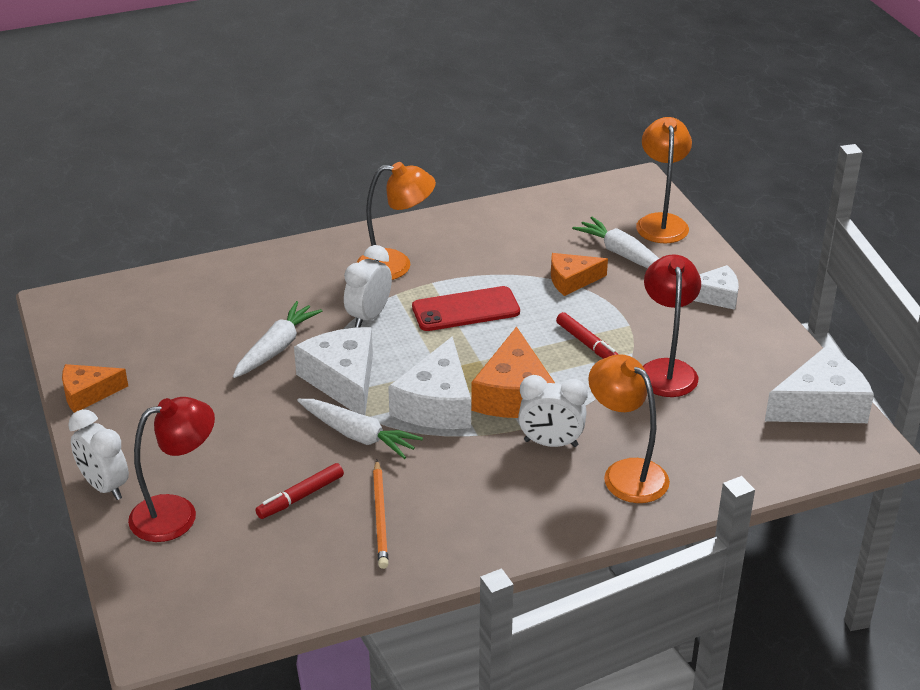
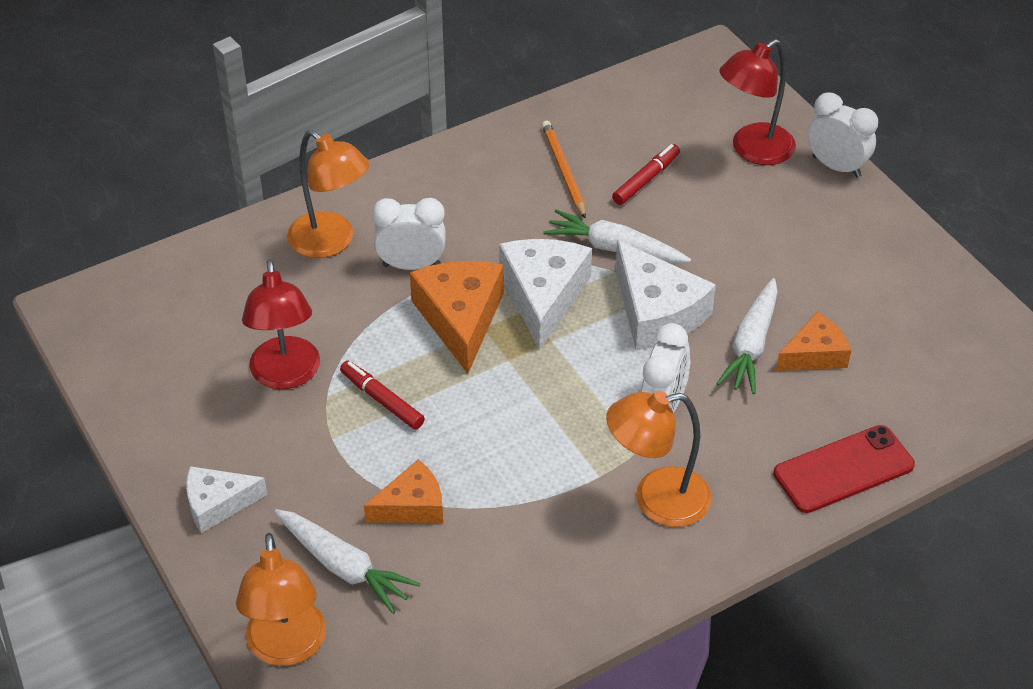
camera: 170 degrees right, 10 degrees up
orange cheese [62,364,128,413] -> orange cheese moved to [776,311,851,371]
red phone [412,286,520,331] -> red phone moved to [774,425,915,513]
white cheese [765,346,874,423] -> none

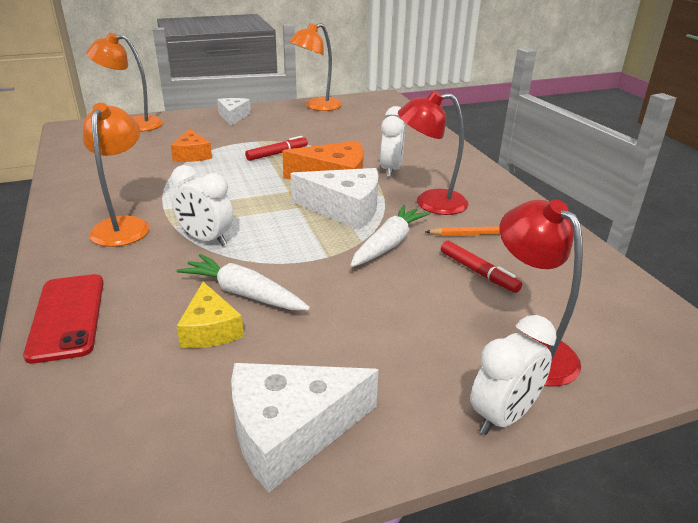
camera: 100 degrees right, 15 degrees down
red lamp [242,259,320,389] -> red lamp moved to [398,91,468,215]
white carrot [275,509,420,614] -> none
orange lamp [287,130,369,258] -> orange lamp moved to [289,23,342,111]
white cheese [615,240,716,350] -> white cheese moved to [231,363,379,492]
orange cheese [776,311,851,371] -> yellow cheese [177,282,244,348]

